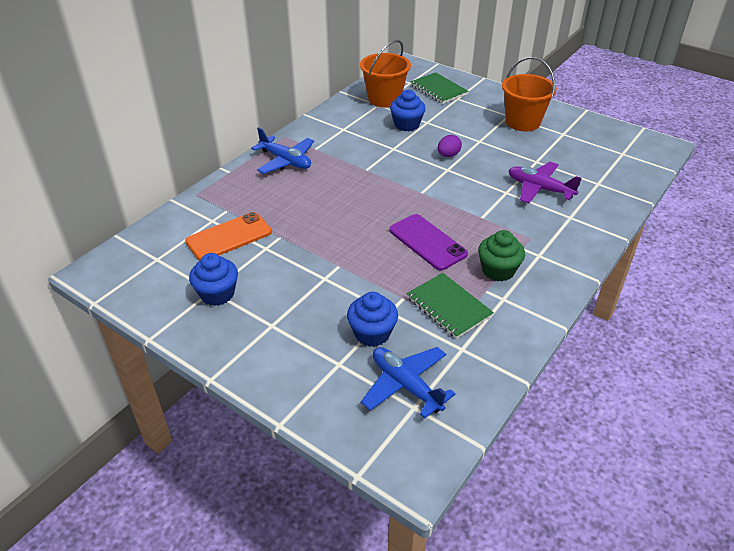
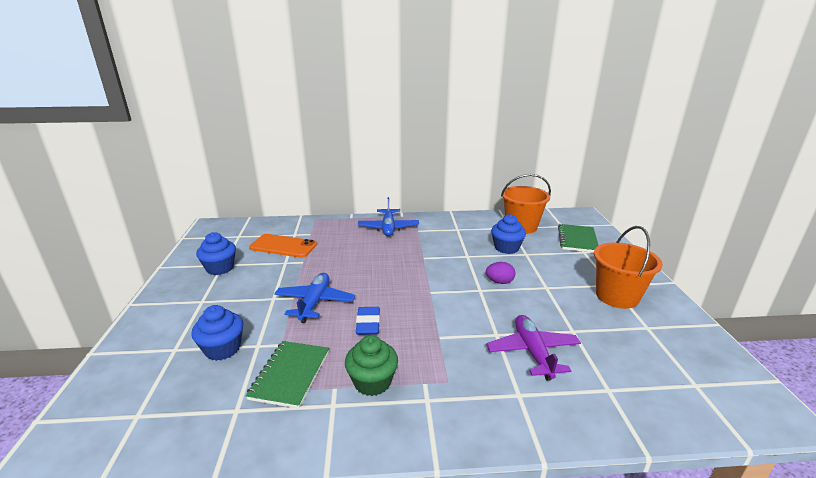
camera: 50 degrees right, 15 degrees down
blue plane [361,347,456,418] -> blue plane moved to [274,273,355,323]
purple phone [389,214,468,270] -> blue eraser [356,307,380,335]

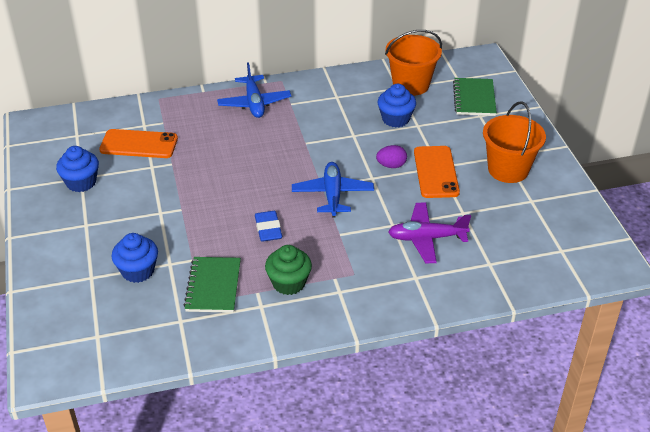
camera: 10 degrees left, 15 degrees up
blue plane [274,273,355,323] -> blue plane moved to [292,162,374,218]
purple plane [486,315,581,381] -> purple plane turned 75 degrees counterclockwise [388,202,471,263]
none -> orange phone [414,146,460,198]

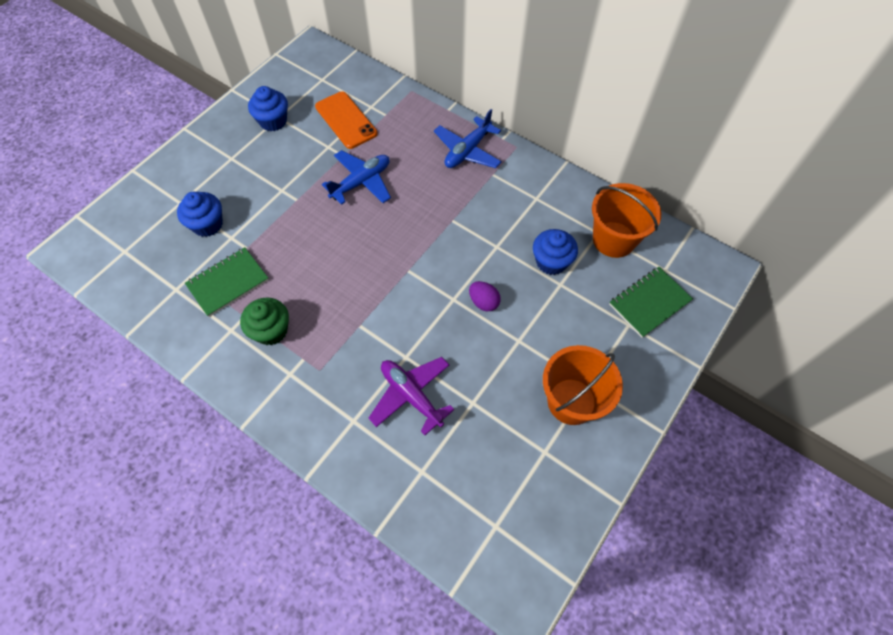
camera: 50 degrees right, 20 degrees up
blue eraser [255,211,282,242] -> none
blue plane [292,162,374,218] -> blue plane moved to [322,150,391,205]
orange phone [414,146,460,198] -> none

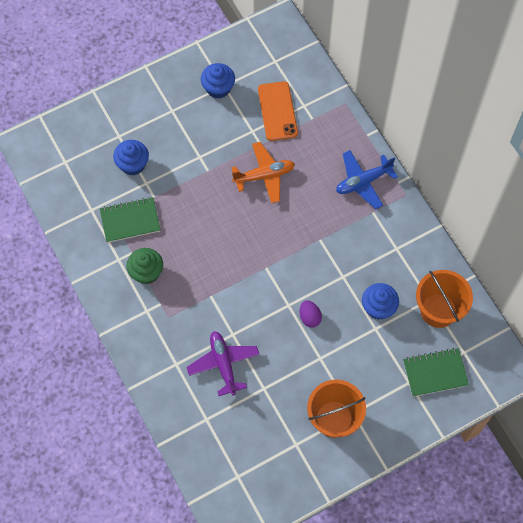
camera: 25 degrees right, 5 degrees up
blue plane [322,150,391,205] -> orange plane [231,142,295,203]

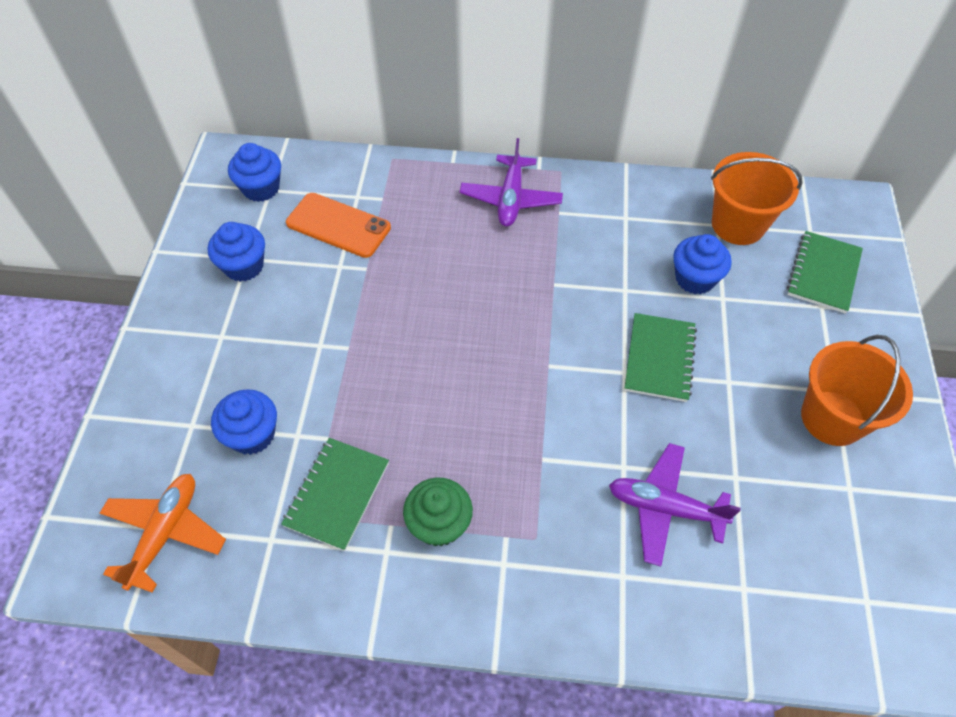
camera: 55 degrees left, 10 degrees down
orange plane [231,142,295,203] -> orange plane moved to [100,474,226,593]
purple egg [300,300,322,328] -> green notebook [624,313,697,402]
blue plane [336,150,398,209] -> purple plane [460,138,563,226]
none -> blue cupcake [228,143,281,202]

